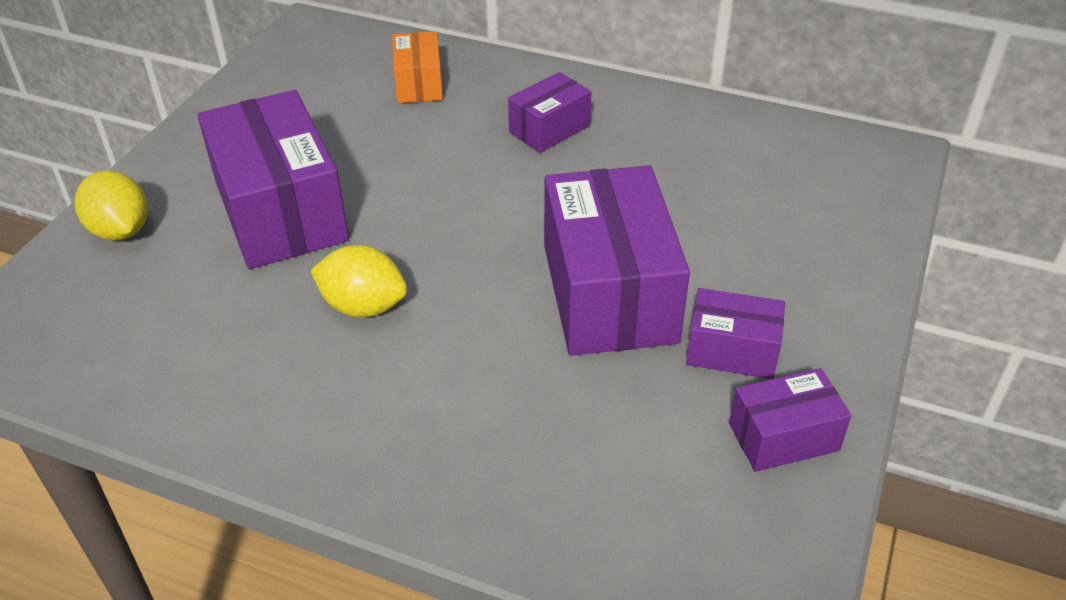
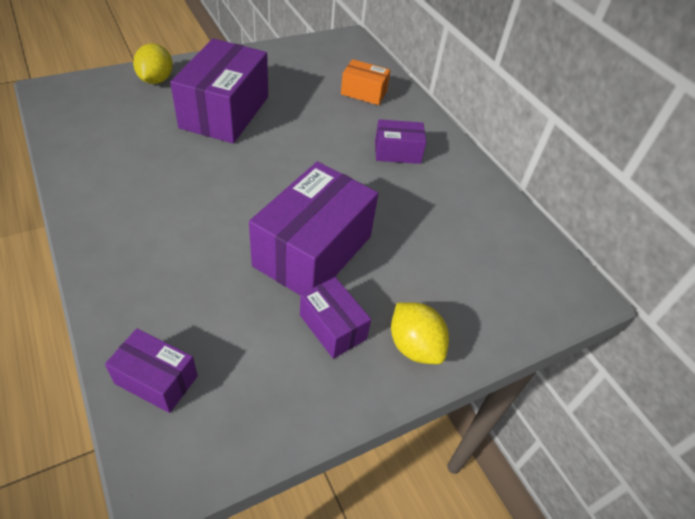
camera: 35 degrees right, 5 degrees up
yellow lemon [310,245,407,317] -> yellow lemon moved to [391,302,449,364]
orange box [392,31,443,103] -> orange box turned 75 degrees clockwise [341,59,391,105]
purple box [729,368,851,472] -> purple box moved to [105,328,198,413]

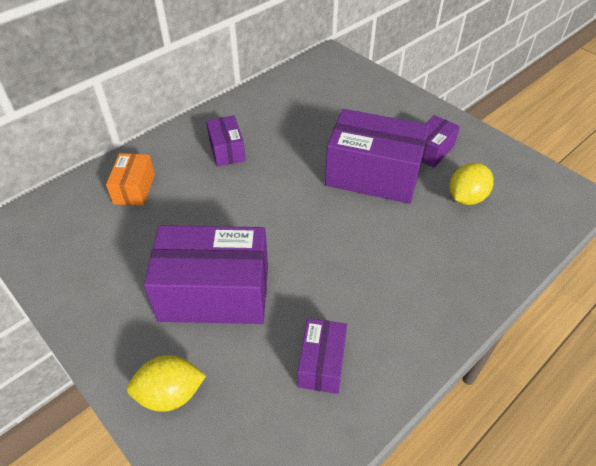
camera: 100 degrees left, 0 degrees up
purple box [105,328,198,413] -> purple box moved to [298,318,347,394]
yellow lemon [391,302,449,364] -> yellow lemon moved to [449,163,494,205]

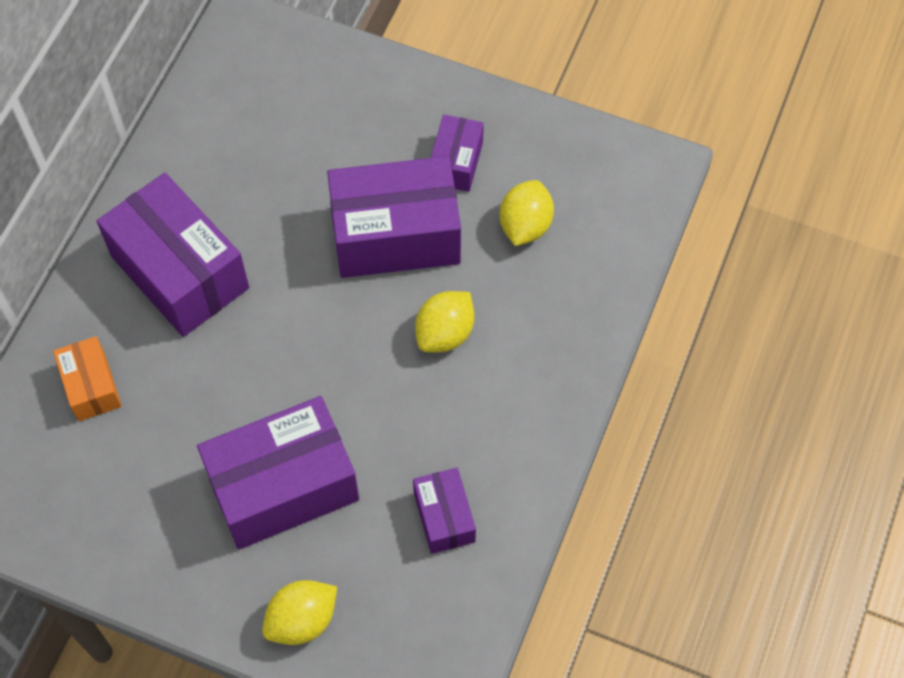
camera: 25 degrees left, 15 degrees up
purple box [206,115,246,167] -> purple box [97,173,249,337], size x1.94
none -> yellow lemon [415,291,474,353]

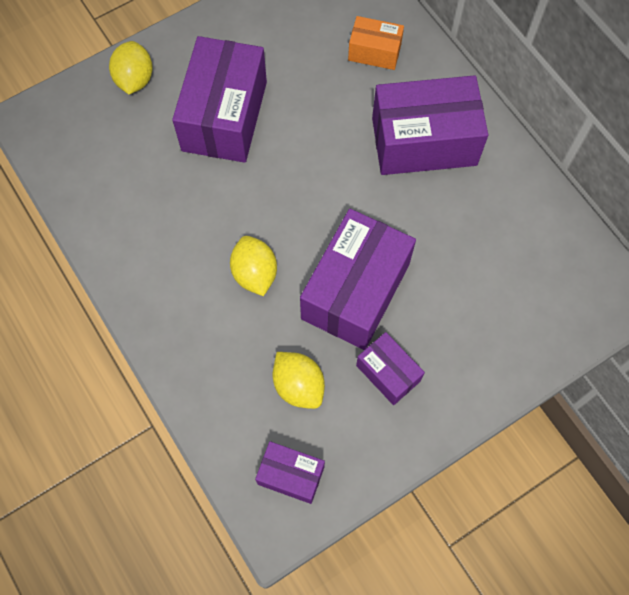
camera: 125 degrees right, 5 degrees up
purple box [413,468,476,554] -> purple box moved to [255,441,325,504]

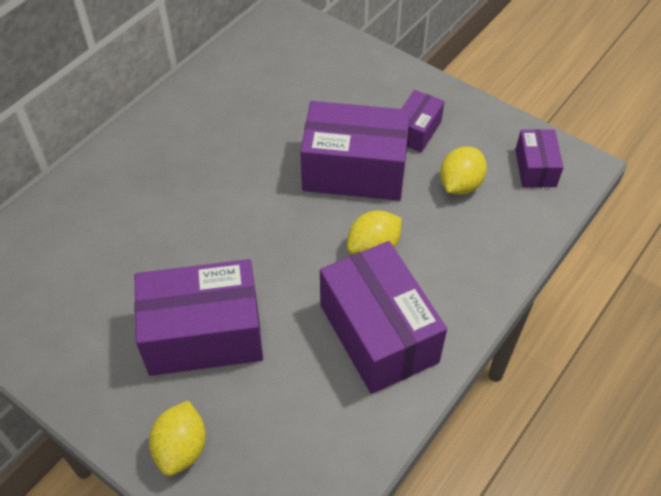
camera: 110 degrees left, 15 degrees down
yellow lemon [109,41,153,94] -> yellow lemon turned 60 degrees counterclockwise [149,400,206,476]
orange box [348,16,404,70] -> none
purple box [372,75,488,175] -> purple box moved to [320,241,447,394]

